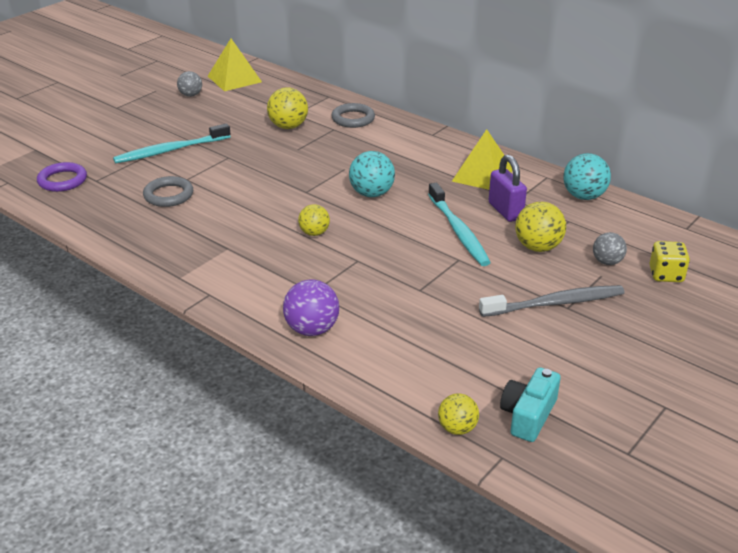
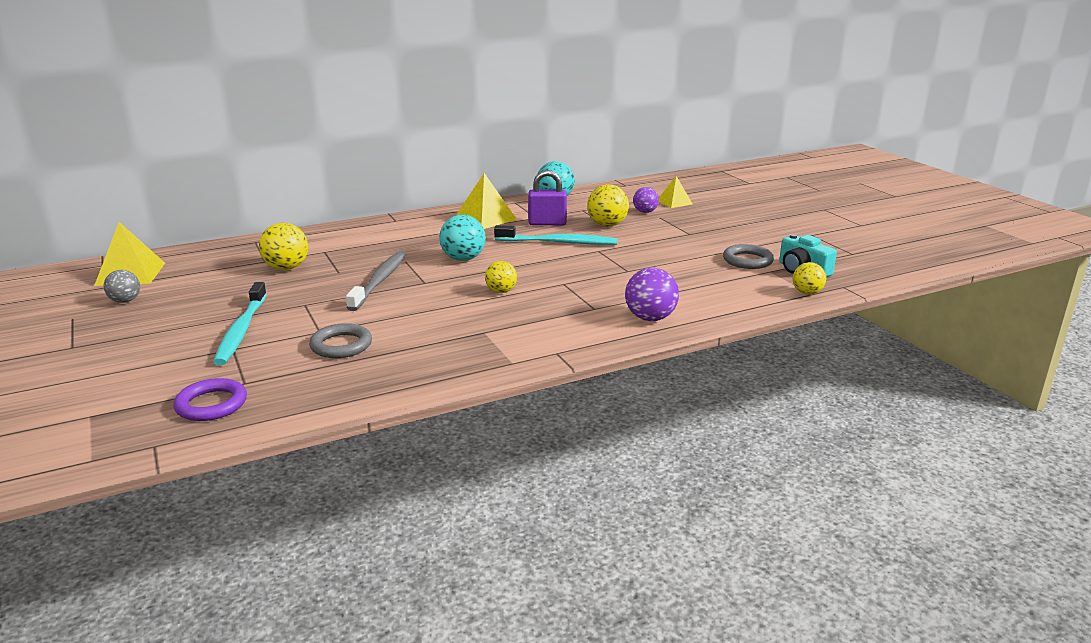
camera: 65 degrees left, 10 degrees down
grey ring [331,103,375,128] -> grey ring moved to [723,244,774,269]
grey toothbrush [479,285,625,317] -> grey toothbrush moved to [346,251,406,311]
grey ball [593,232,627,265] -> purple ball [633,187,659,213]
yellow dice [649,241,690,282] -> yellow pyramid [659,176,692,208]

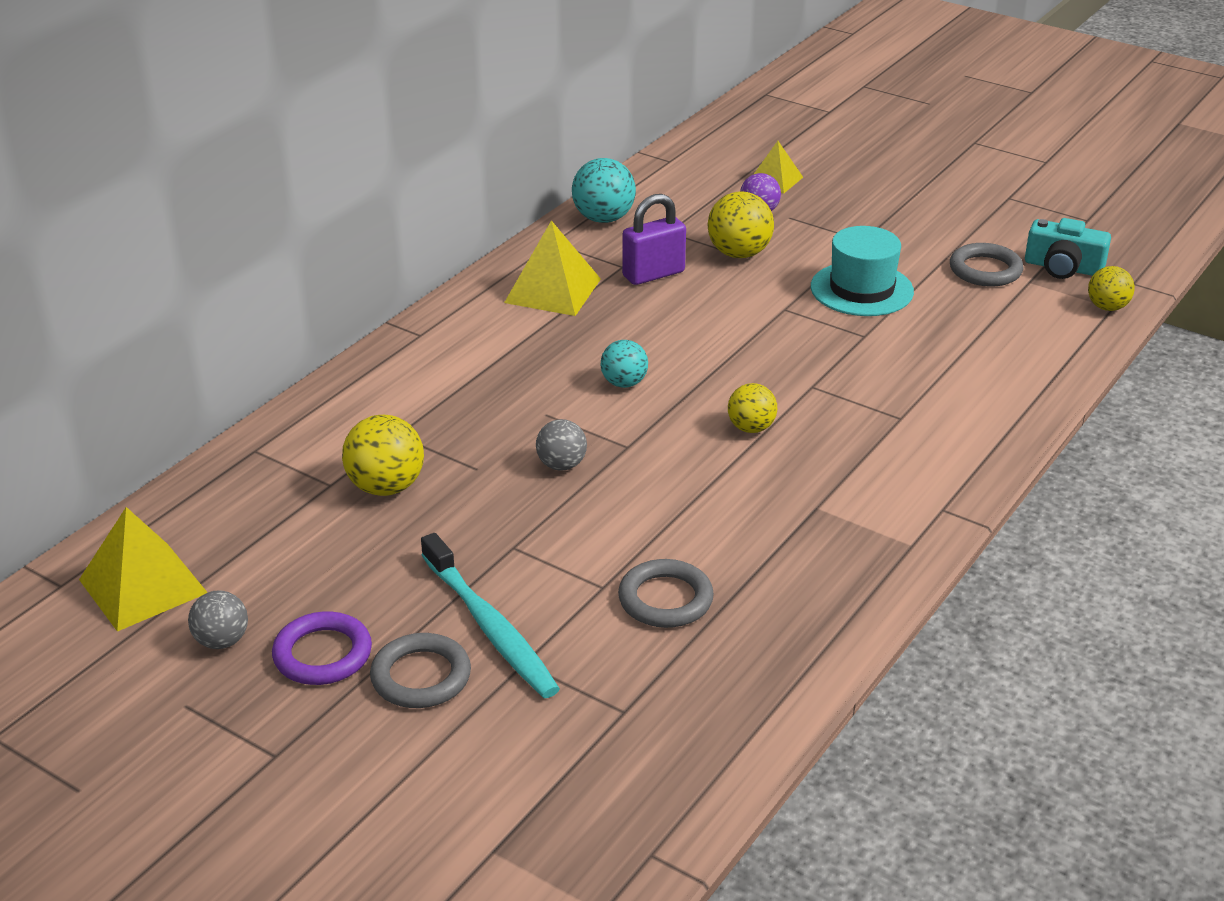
camera: 30 degrees left, 10 degrees up
purple ring [173,378,247,421] -> purple ring moved to [272,611,372,685]
grey toothbrush [346,251,406,311] -> grey ball [536,419,587,471]
turquoise ball [439,215,486,261] -> turquoise ball [601,340,648,388], size x0.64
turquoise toothbrush [494,225,618,245] -> none
purple ball [625,268,679,321] -> none
none -> grey ring [370,633,471,708]
none -> turquoise hat [811,226,914,316]

